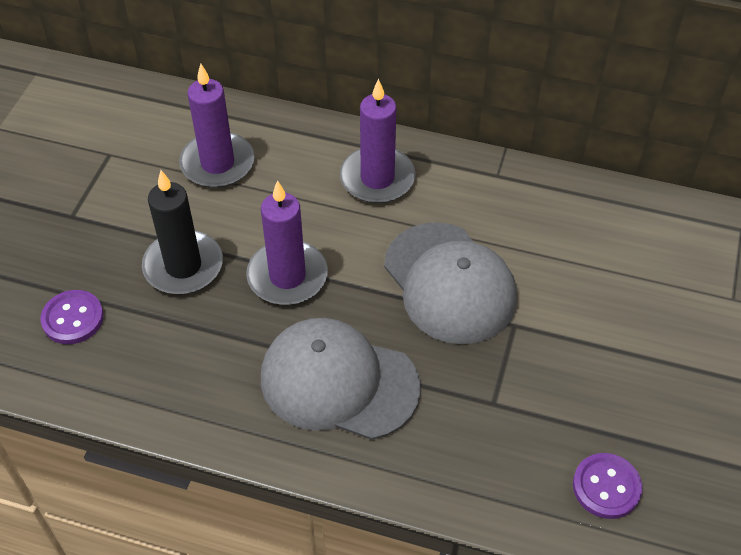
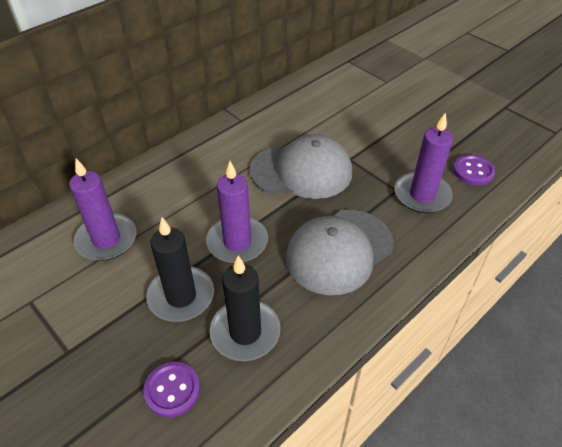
camera: 60 degrees left, 5 degrees down
purple candle [340,78,416,203] -> purple candle moved to [395,113,453,213]
none -> black candle [210,256,281,361]

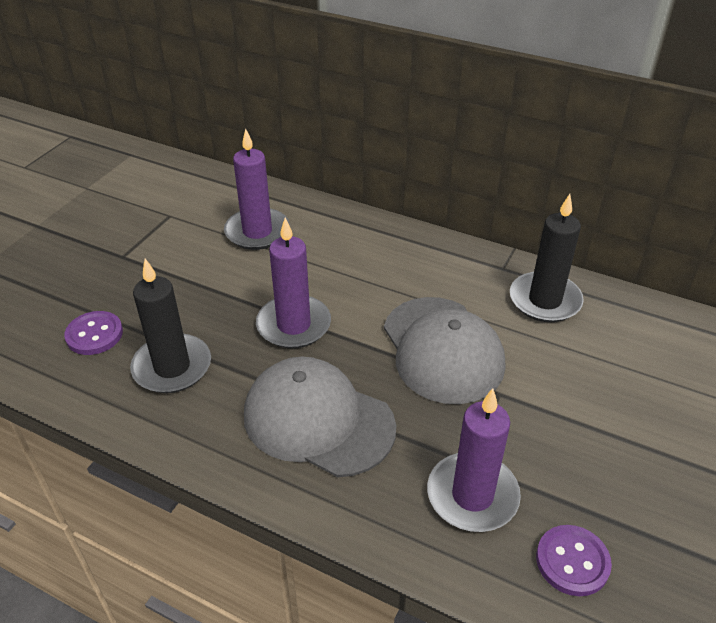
camera: 70 degrees right, 5 degrees down
black candle [146,217,214,322] -> black candle moved to [510,194,584,322]

